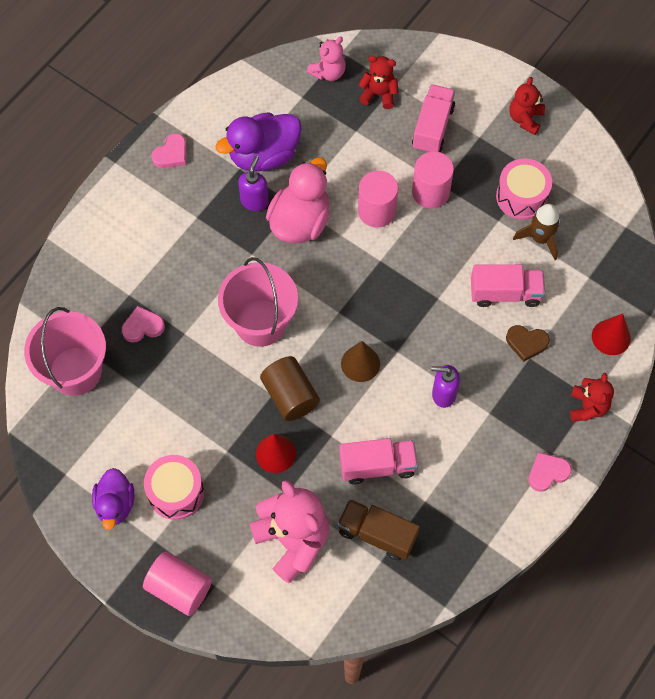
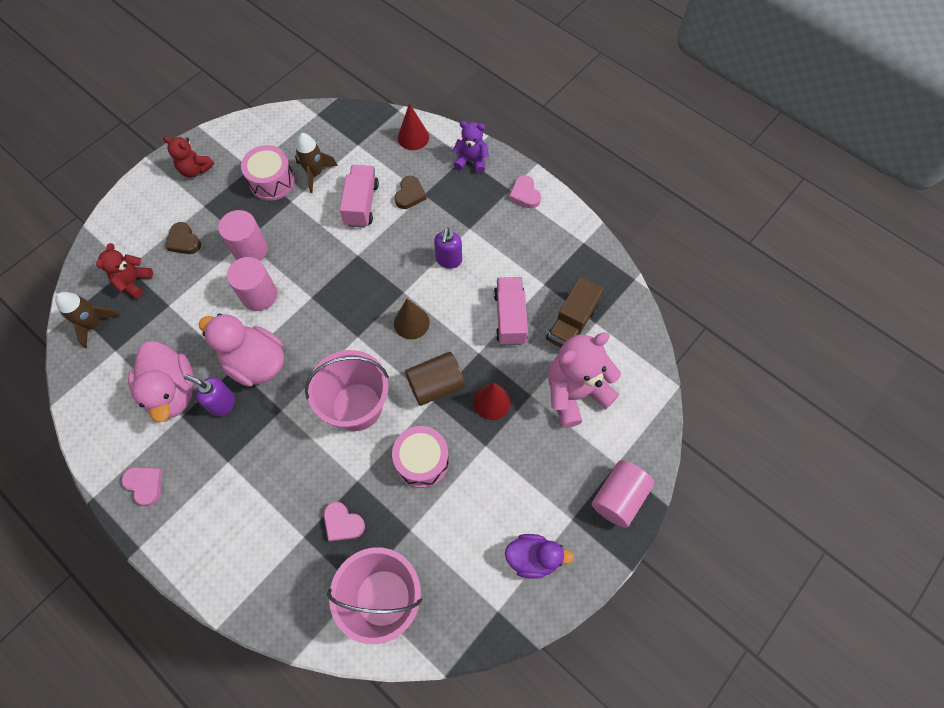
camera: 85 degrees left, 0 degrees up
pink heart [122,306,165,342] -> pink heart turned 45 degrees counterclockwise [324,502,365,541]
pink drum [144,455,204,520] -> pink drum moved to [392,426,449,488]
purple duck [215,112,302,172] -> pink duck [128,341,194,422]
pink teddy bear [307,37,346,81] -> brown rocket [55,292,121,348]
pink truck [412,84,455,153] -> brown heart [166,222,201,254]
red teddy bear [570,373,614,422] -> purple teddy bear [453,121,489,173]

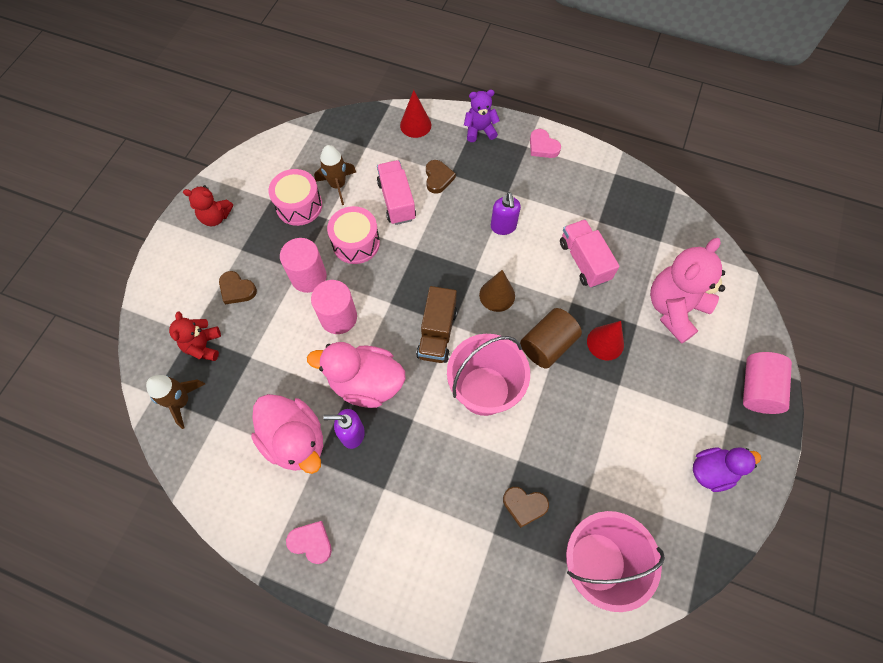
camera: 20 degrees left, 0 degrees up
pink heart [324,502,365,541] -> brown heart [503,487,549,528]
pink drum [392,426,449,488] -> pink drum moved to [327,206,380,264]
brown truck [546,277,603,348] -> brown truck moved to [416,286,457,363]

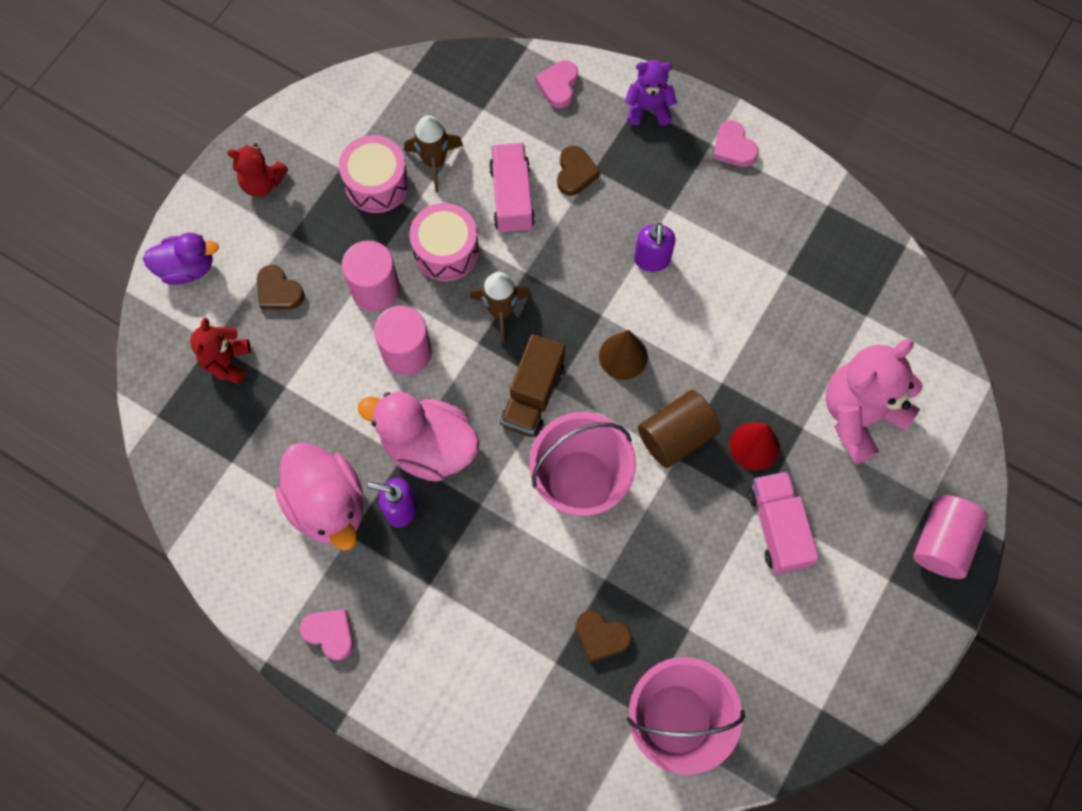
camera: 10 degrees right, 5 degrees up
brown rocket [146,375,205,429] -> brown rocket moved to [470,272,531,344]
red cone [400,90,431,138] -> pink heart [535,60,578,108]
pink truck [560,219,620,288] -> pink truck moved to [748,471,819,574]
purple duck [693,447,761,492] -> purple duck moved to [143,233,219,284]

